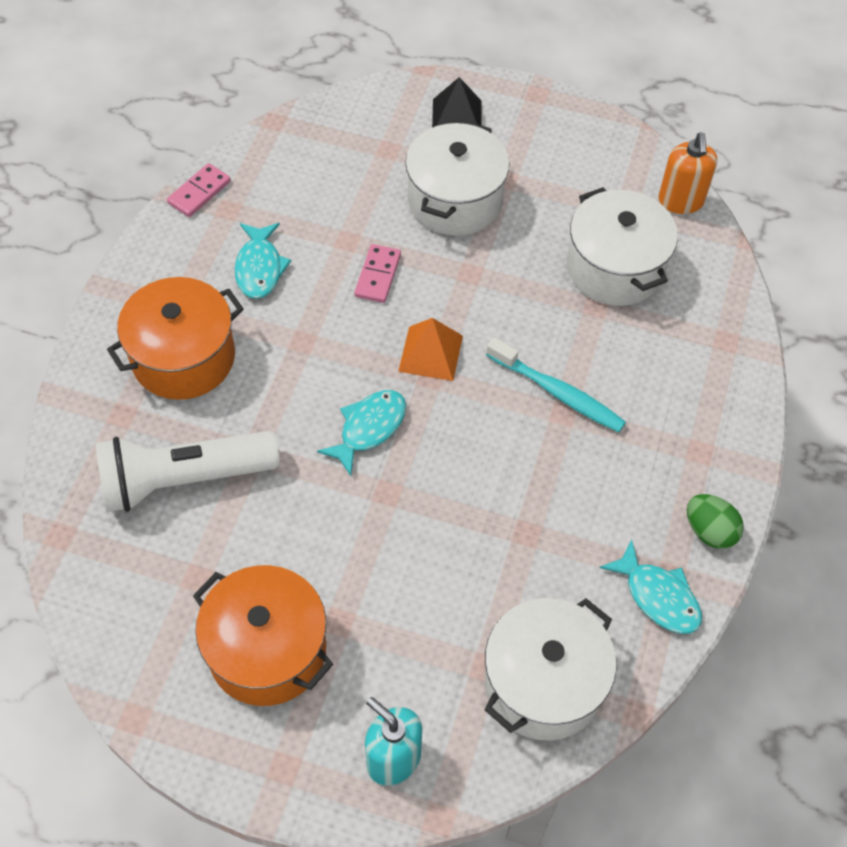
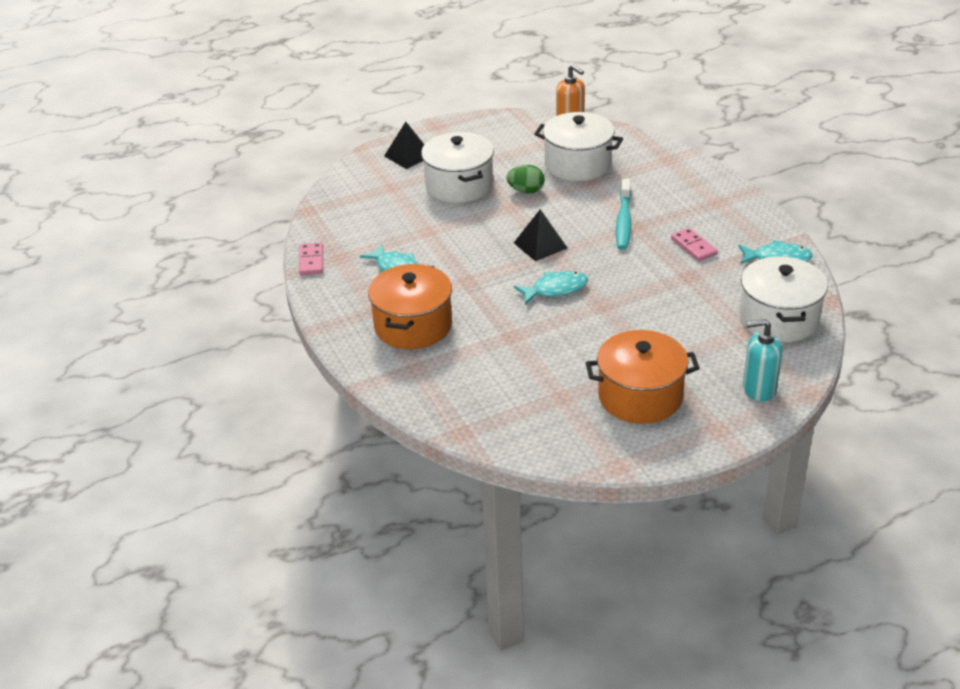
camera: 40 degrees left, 20 degrees down
white flashlight [96,431,279,512] -> none
turquoise fish [317,390,406,476] -> turquoise fish turned 75 degrees clockwise [514,271,588,305]
pink domino [354,244,401,303] -> pink domino moved to [671,228,718,261]
orange pyramid [398,318,463,381] -> black pyramid [514,209,567,261]
turquoise toothbrush [486,337,626,432] -> turquoise toothbrush turned 105 degrees clockwise [616,179,631,250]
green egg [687,494,744,549] -> green egg moved to [507,165,545,193]

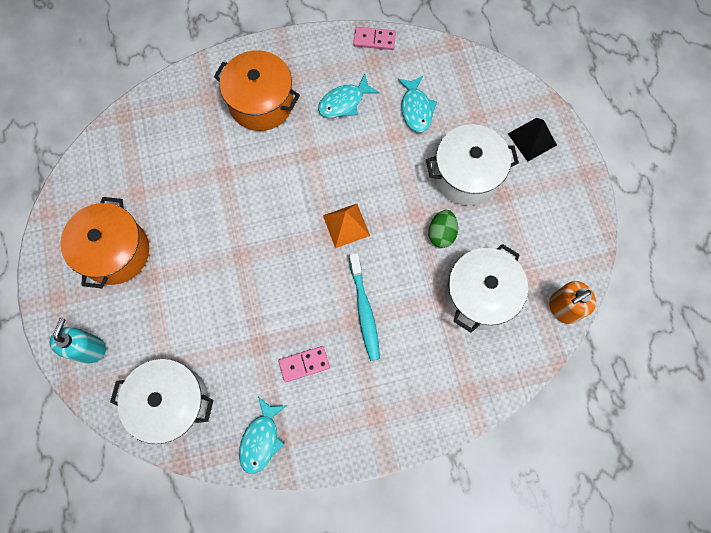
camera: 100 degrees right, 35 degrees up
black pyramid [514,209,567,261] -> orange pyramid [323,204,370,248]
turquoise fish [514,271,588,305] -> turquoise fish moved to [397,76,437,133]
turquoise toothbrush [616,179,631,250] -> turquoise toothbrush turned 120 degrees counterclockwise [349,253,380,361]

